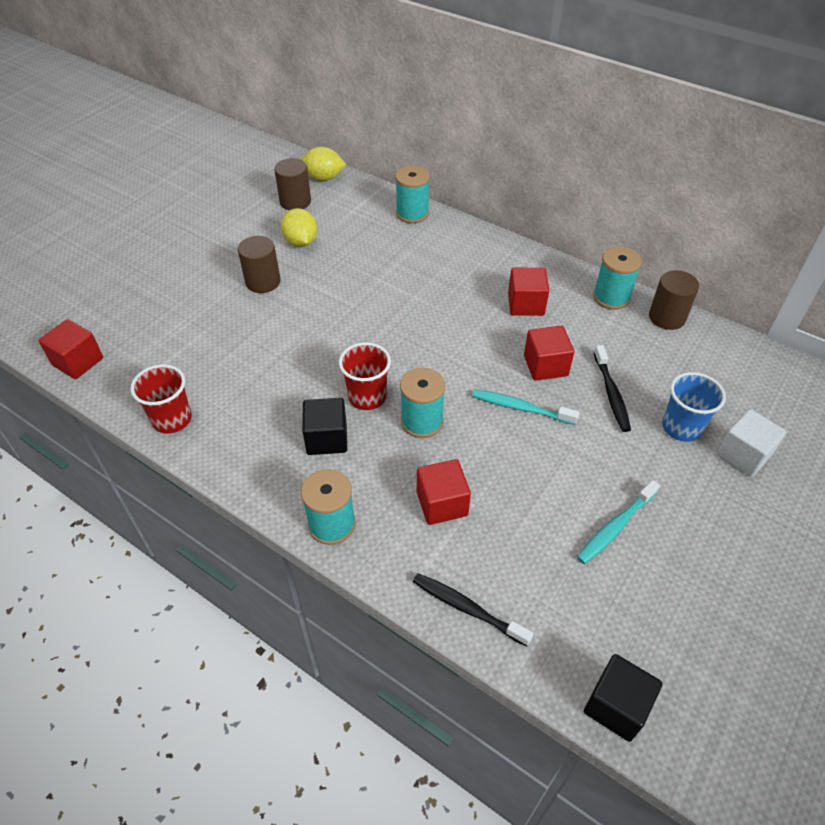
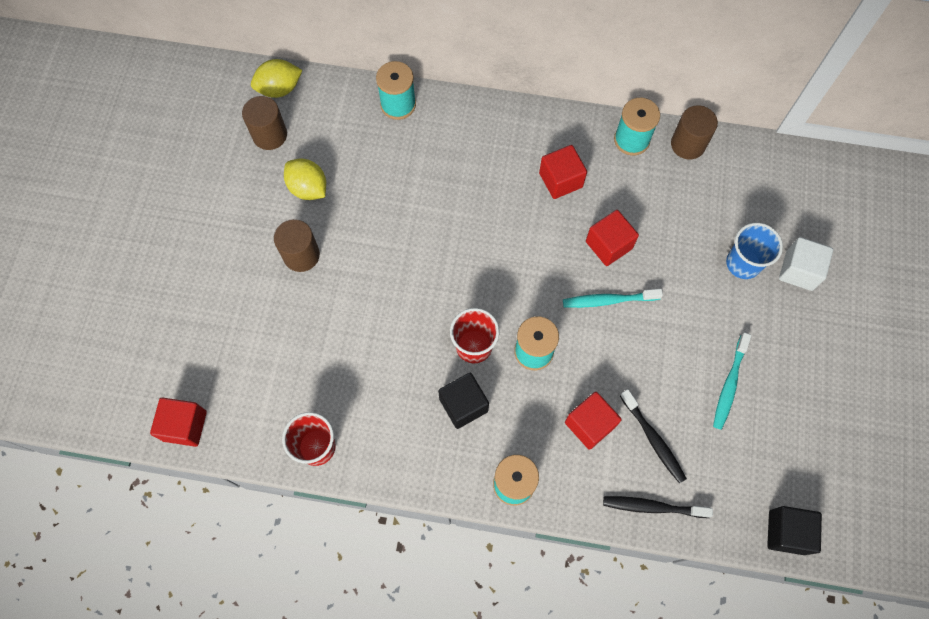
camera: 25 degrees left, 20 degrees up
black toothbrush [594,345,631,432] -> black toothbrush moved to [620,389,687,484]

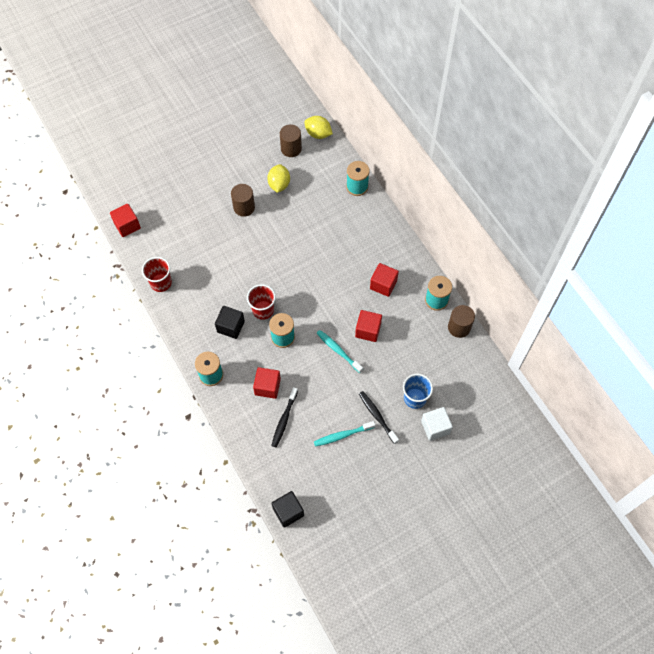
camera: 50 degrees right, 5 degrees down
black toothbrush [603,496,713,518] -> black toothbrush moved to [359,391,399,444]

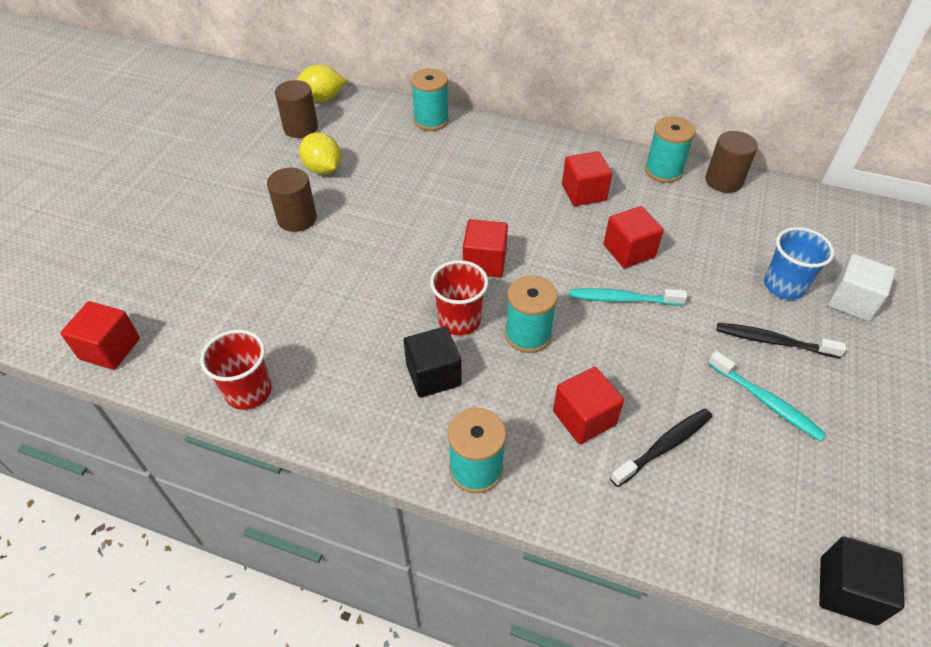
camera: 40 degrees left, 15 degrees down
black toothbrush [271,387,298,447] -> black toothbrush turned 105 degrees counterclockwise [610,409,712,487]
turquoise toothbrush [314,421,375,447] -> turquoise toothbrush turned 75 degrees counterclockwise [708,351,826,441]
none -> red cube [463,219,508,277]

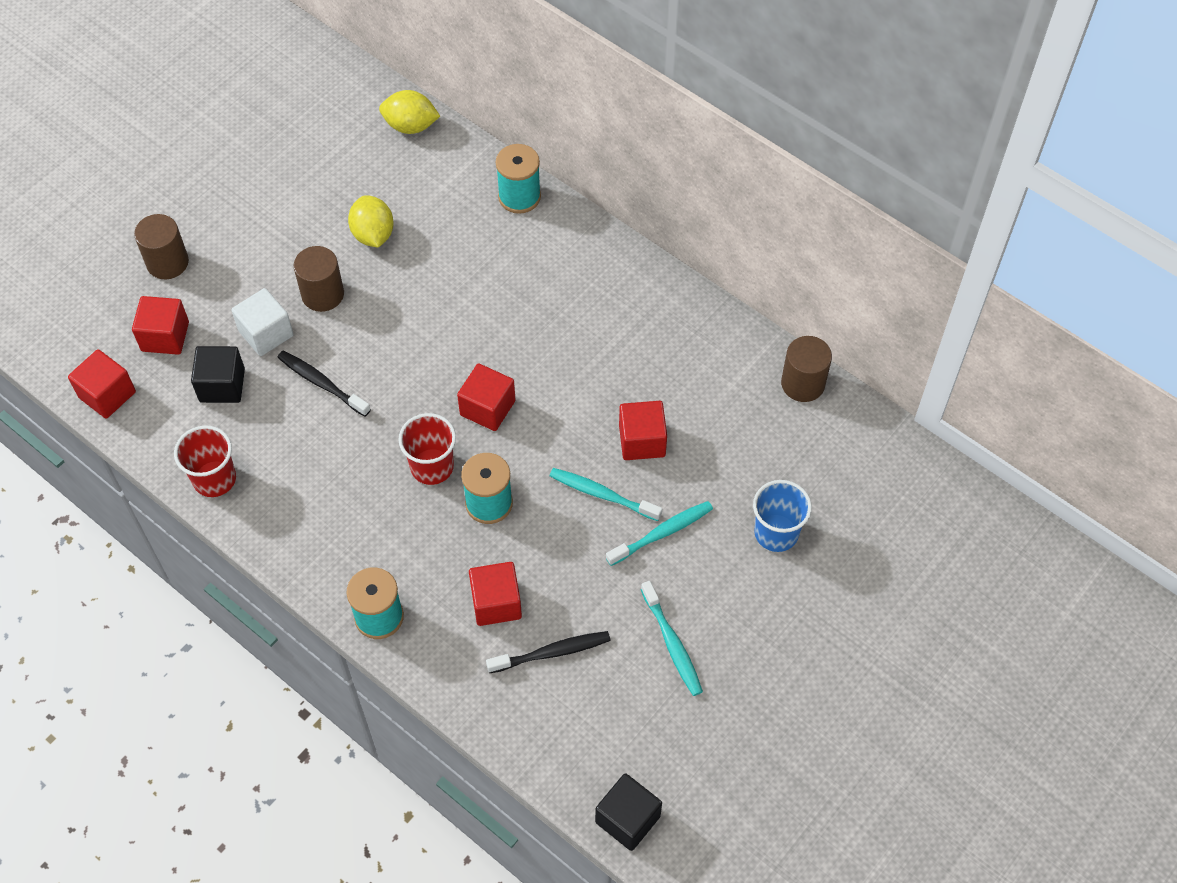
camera: 20 degrees right, 10 degrees up
brown cylinder [275,80,318,138] -> brown cylinder moved to [134,214,189,279]
black cube [404,327,462,397] -> black cube moved to [191,346,245,403]
red cube [562,151,612,206] -> red cube moved to [132,296,189,355]
turquoise spool [645,116,696,183] -> none
black toothbrush [717,323,846,358] -> black toothbrush moved to [277,351,371,417]
white cube [828,254,896,321] -> white cube moved to [231,288,294,356]
none -> turquoise toothbrush [606,501,713,566]

